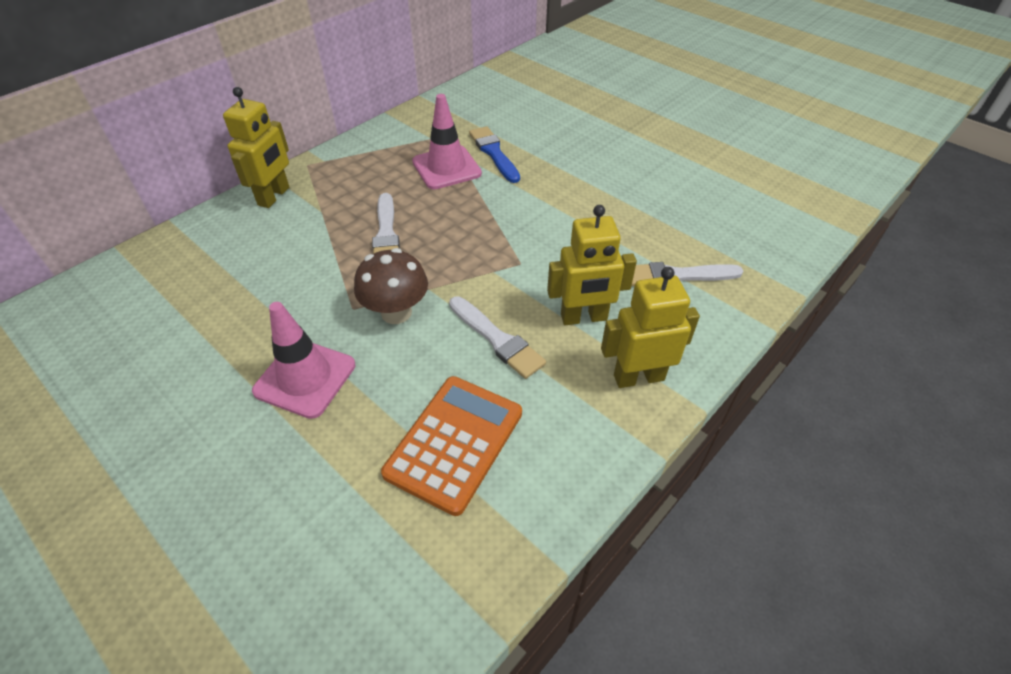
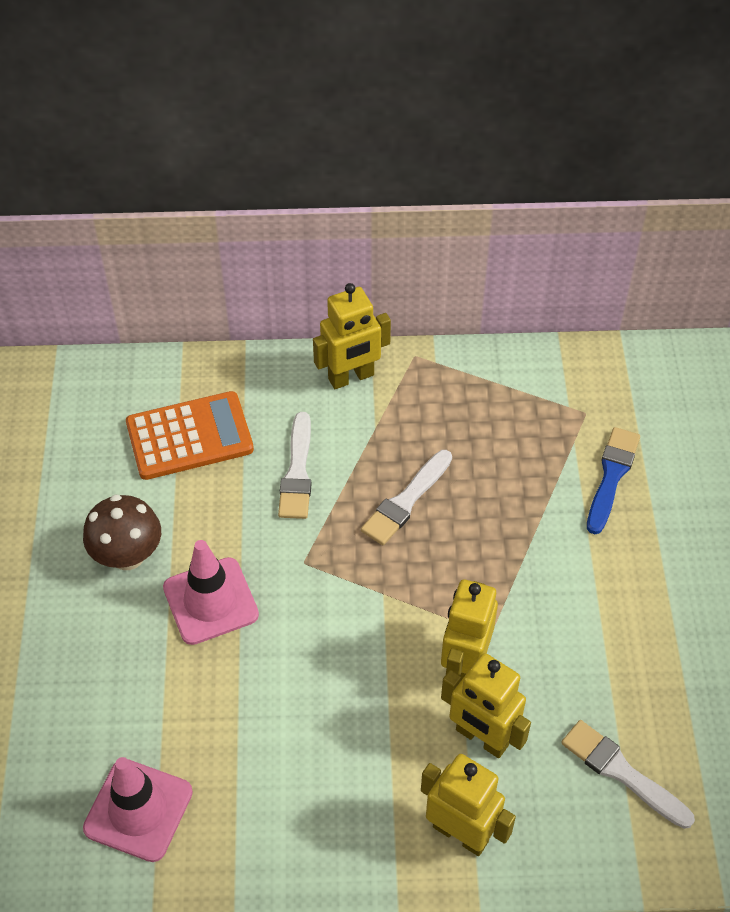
camera: 45 degrees right, 5 degrees up
brown mushroom [354,248,428,324] -> brown mushroom moved to [83,494,161,570]
orange calculator [381,376,522,516] -> orange calculator moved to [126,391,254,480]
pink traffic cone [412,94,482,189] -> pink traffic cone moved to [83,757,193,862]
white brush [449,296,546,379] -> white brush moved to [278,412,312,519]
none -> yellow robot [441,579,498,680]

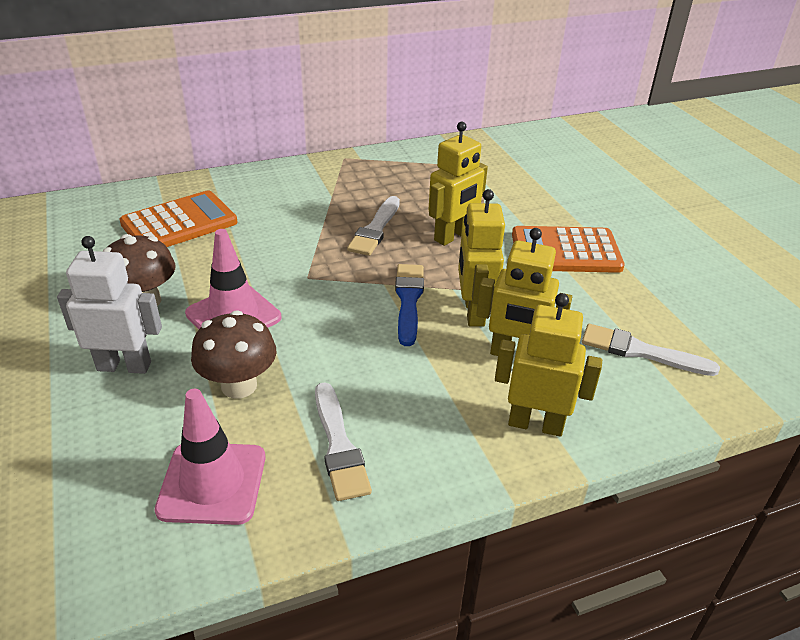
camera: 20 degrees left, 15 degrees down
white brush [278,412,312,519] -> white brush moved to [315,382,372,501]
yellow robot [313,283,391,389] -> yellow robot moved to [428,122,488,246]
blue brush [587,427,640,534] -> blue brush moved to [395,264,424,346]
none -> white robot [57,236,162,374]
none -> brown mushroom [191,310,276,399]
none -> orange calculator [512,226,625,273]

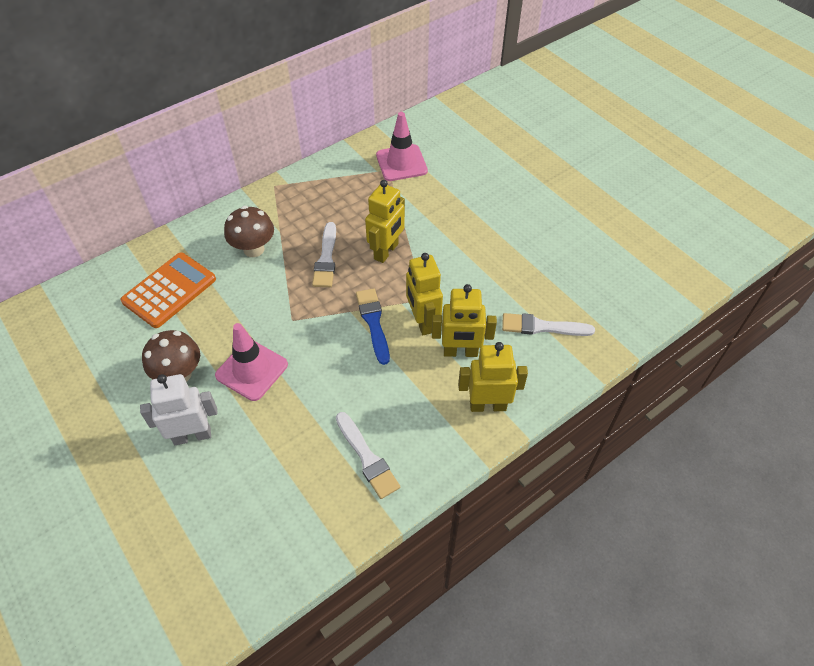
camera: 15 degrees left, 15 degrees up
pink traffic cone [155,389,265,525] -> pink traffic cone moved to [376,112,428,181]
brown mushroom [191,310,276,399] -> brown mushroom moved to [224,206,274,257]
orange calculator [512,226,625,273] -> none

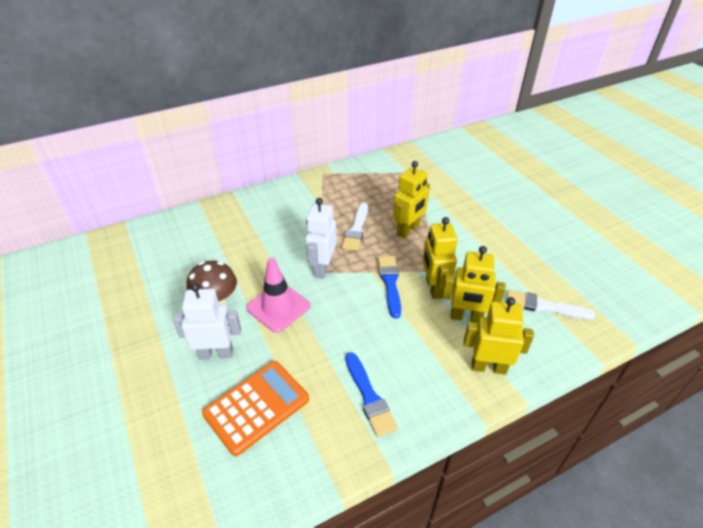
camera: 10 degrees right, 10 degrees down
orange calculator [120,252,216,328] -> orange calculator moved to [202,361,309,456]
brown mushroom [224,206,274,257] -> none
white brush [336,412,400,499] -> blue brush [345,352,398,437]
pink traffic cone [376,112,428,181] -> none
none -> white robot [305,198,337,279]

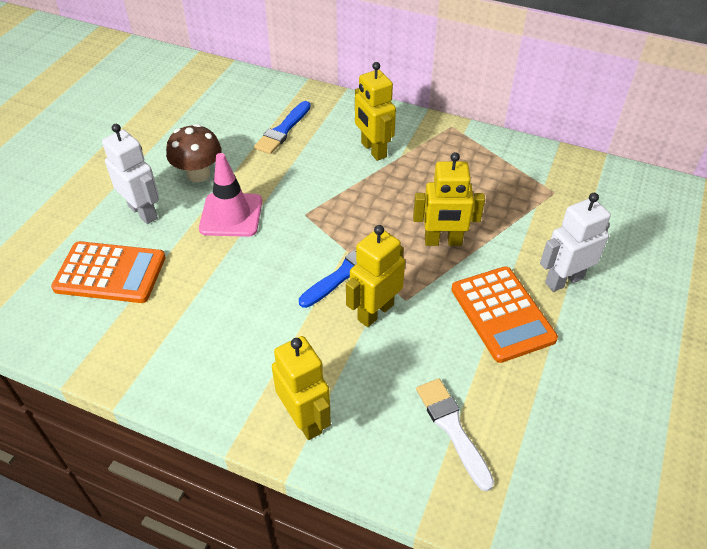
camera: 50 degrees right, 5 degrees up
white robot [305,198,337,279] -> white robot moved to [540,193,611,292]
white brush [342,203,368,251] -> none
blue brush [345,352,398,437] -> blue brush moved to [254,101,311,154]
yellow robot [442,246,506,323] -> yellow robot moved to [355,62,396,161]
none -> orange calculator [451,266,558,363]

